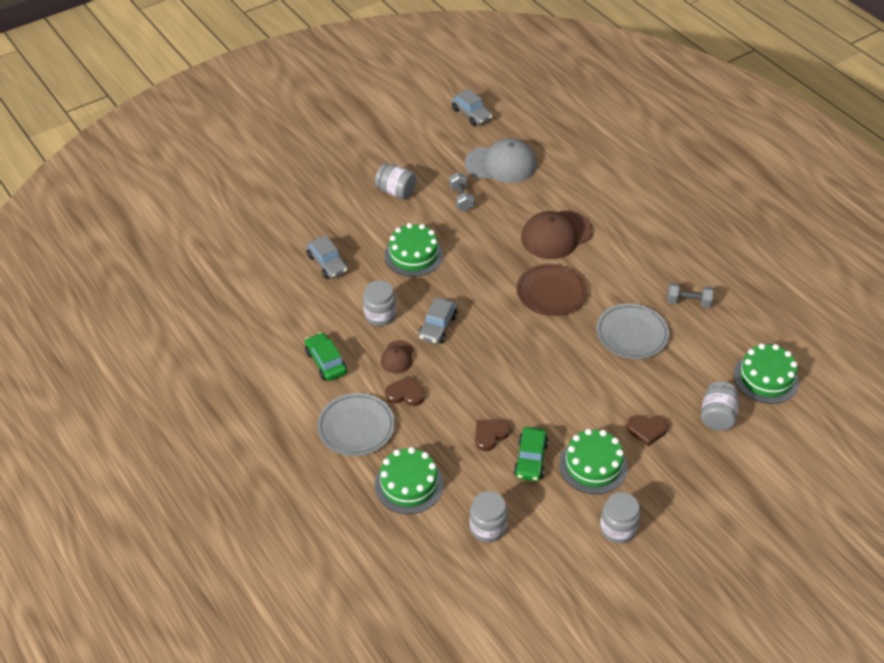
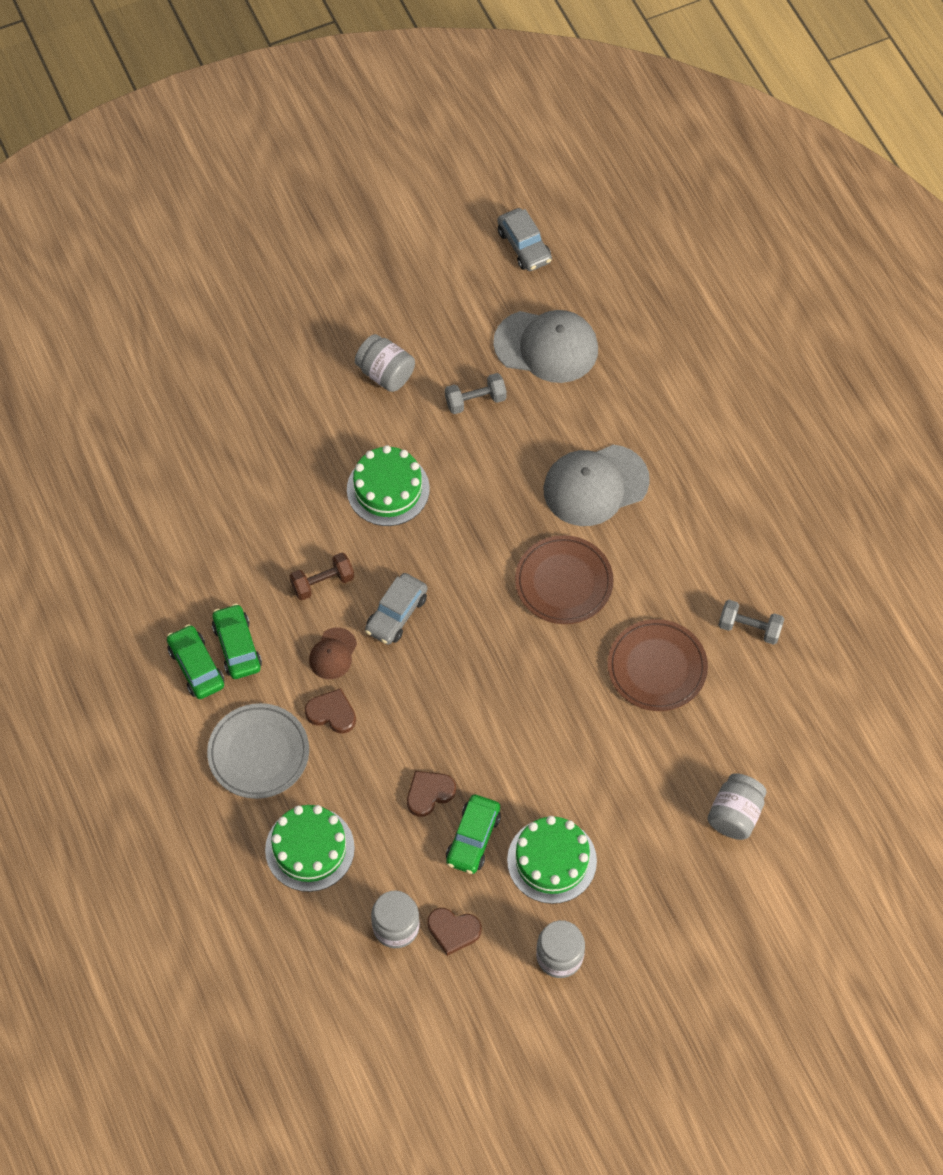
camera: 10 degrees right, 15 degrees up
grey car [306,235,348,279] -> none
grey jar [363,280,396,326] -> brown dumbbell [290,553,354,600]
grey dumbbell [449,172,474,211] -> grey dumbbell turned 75 degrees clockwise [445,373,507,414]
brown cap [521,210,593,259] -> grey cap [543,445,650,526]
grey plate [596,303,669,359] -> brown plate [608,619,708,711]
brown heart [627,415,668,446] -> brown heart moved to [427,908,482,956]
green cake [734,343,799,404] -> none
none -> green car [167,624,225,699]

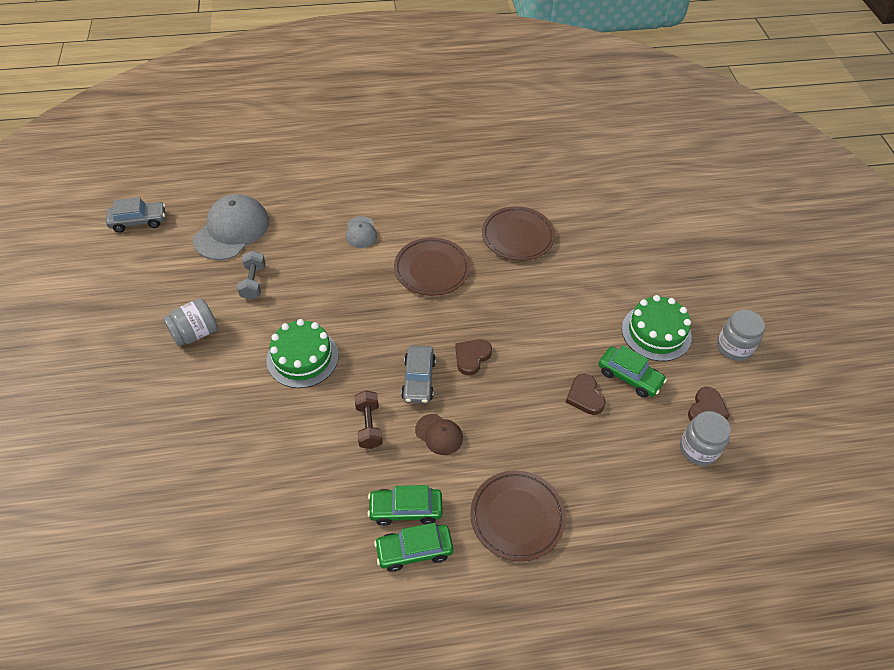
camera: 75 degrees left, 10 degrees down
grey plate [207,703,309,799] -> brown plate [470,470,566,561]
green cake [265,805,355,892] -> none
brown heart [305,688,356,734] -> brown heart moved to [455,339,492,376]
grey car [365,573,428,645] -> grey car turned 45 degrees clockwise [401,345,436,404]
grey cap [543,445,650,526] -> grey cap [346,216,377,248], size x0.51
grey jar [708,773,767,840] -> none
grey dumbbell [718,600,784,645] -> none

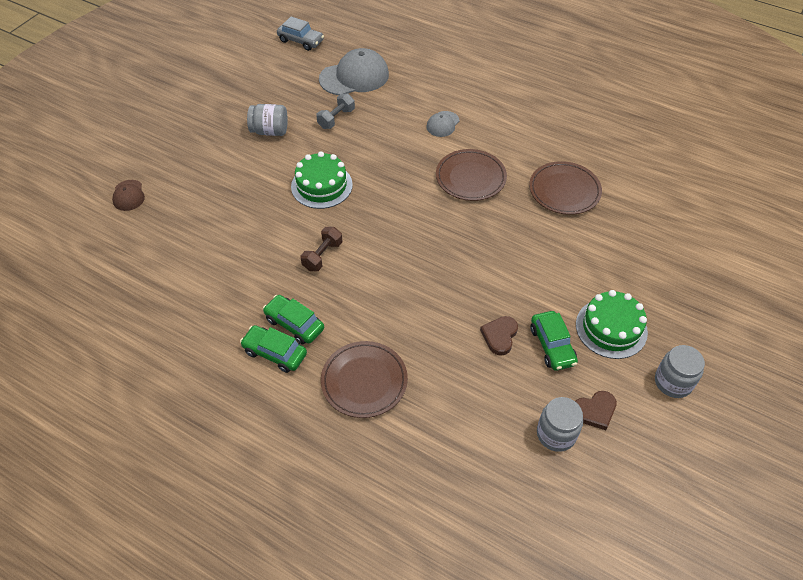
camera: 40 degrees right, 0 degrees up
grey car [401,345,436,404] -> none
brown cap [415,414,463,455] -> brown cap moved to [112,180,145,211]
brown heart [455,339,492,376] -> none

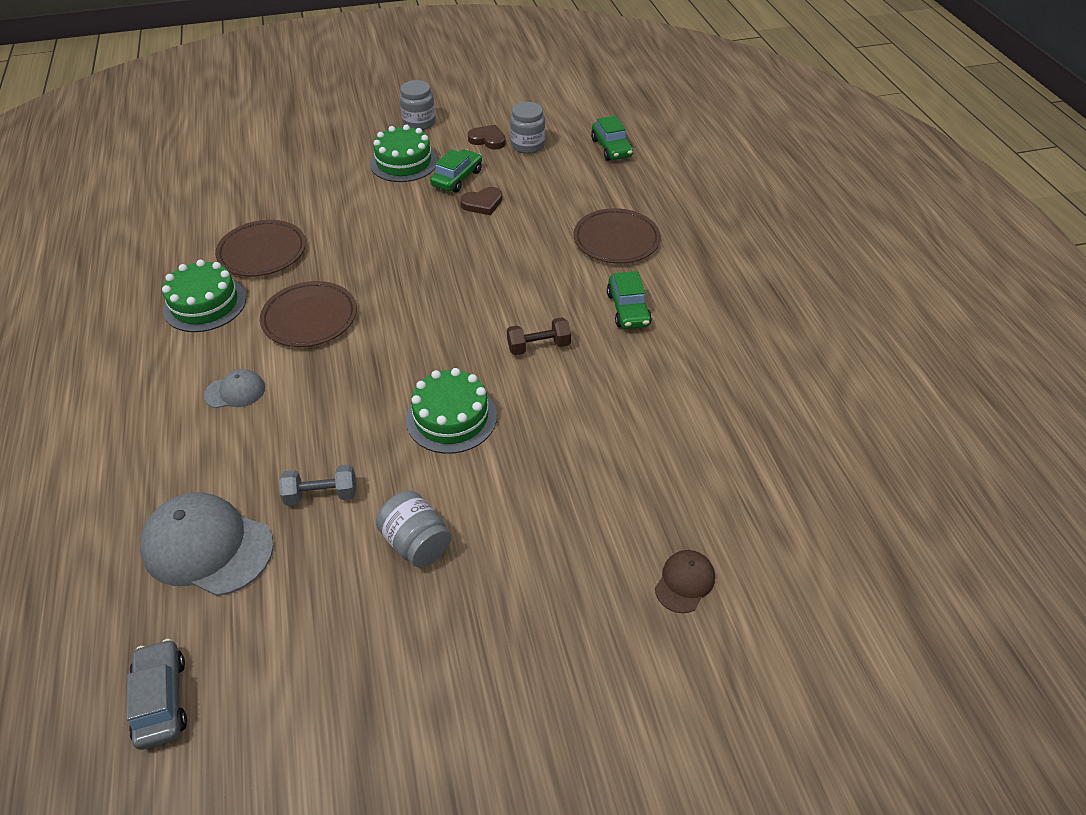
camera: 135 degrees left, 5 degrees down
green car [240,325,307,373] -> green car moved to [591,115,633,161]
none -> green cake [162,260,246,332]

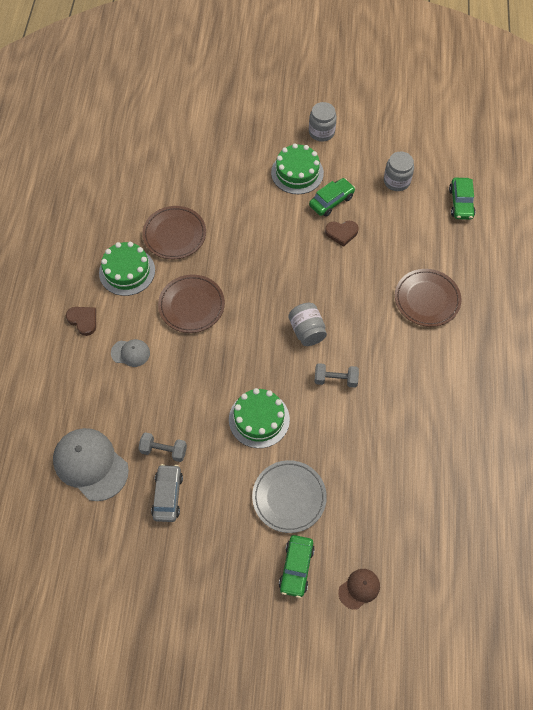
camera: 20 degrees right, 15 degrees up
grey car [127,639,187,750] -> grey car moved to [151,464,183,522]
grey jar [376,491,451,568] -> grey jar moved to [288,303,327,346]
brown heart [468,125,506,149] -> brown heart moved to [66,307,96,336]
brown dumbbell [507,317,571,355] -> grey dumbbell [314,363,359,388]
green car [607,271,652,329] -> green car moved to [279,535,315,598]
none -> grey plate [252,460,327,533]

